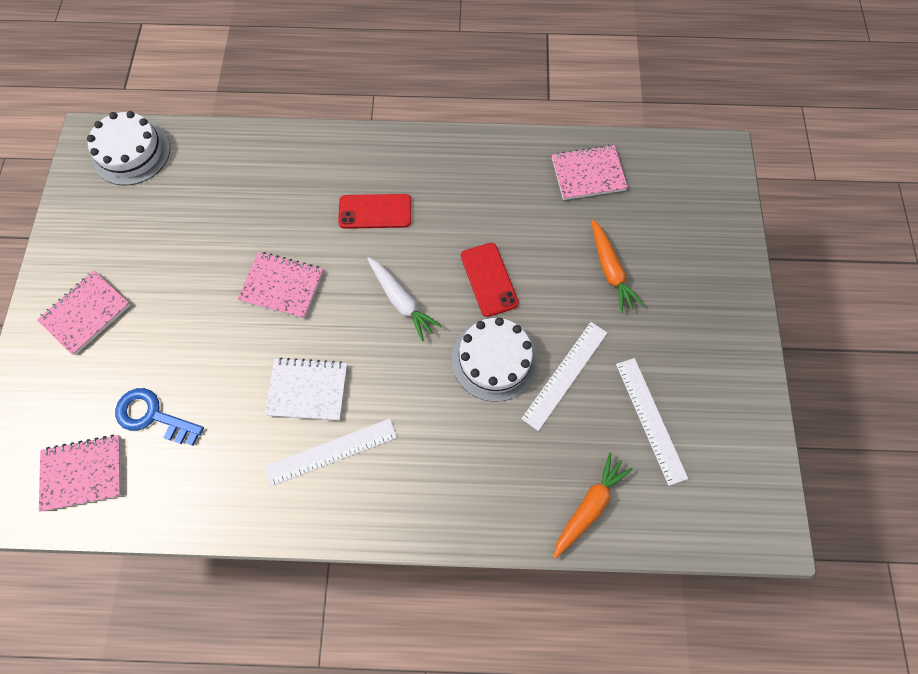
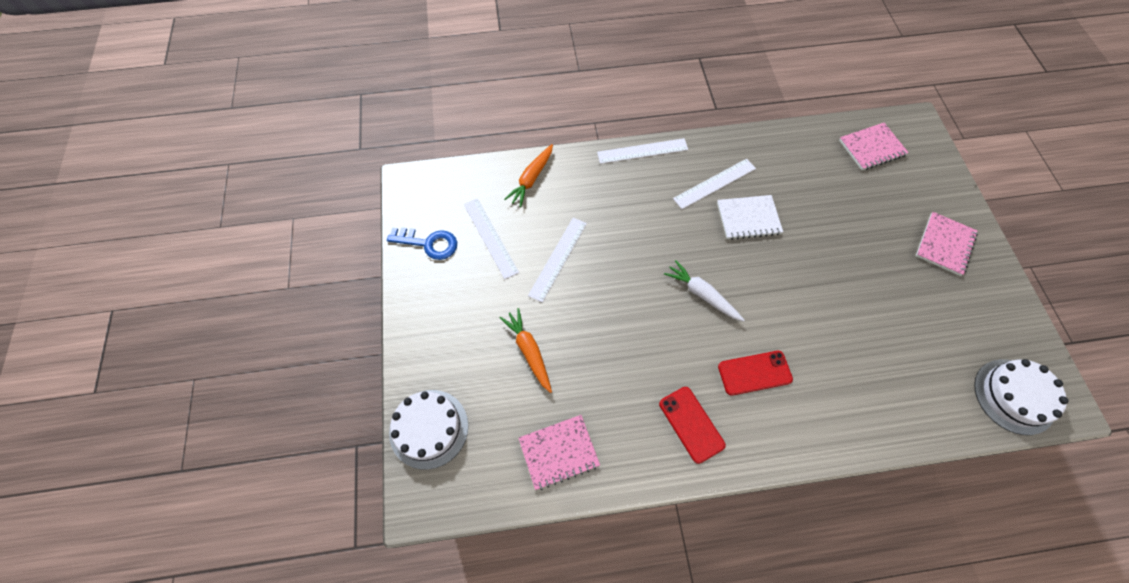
camera: 170 degrees right, 5 degrees down
blue key [115,388,204,446] -> blue key moved to [387,227,457,260]
pink notebook [237,252,324,319] -> none
white cake [452,317,538,402] -> white cake moved to [389,390,468,470]
red phone [461,243,519,317] -> red phone moved to [659,387,726,464]
none -> white ruler [597,138,688,164]

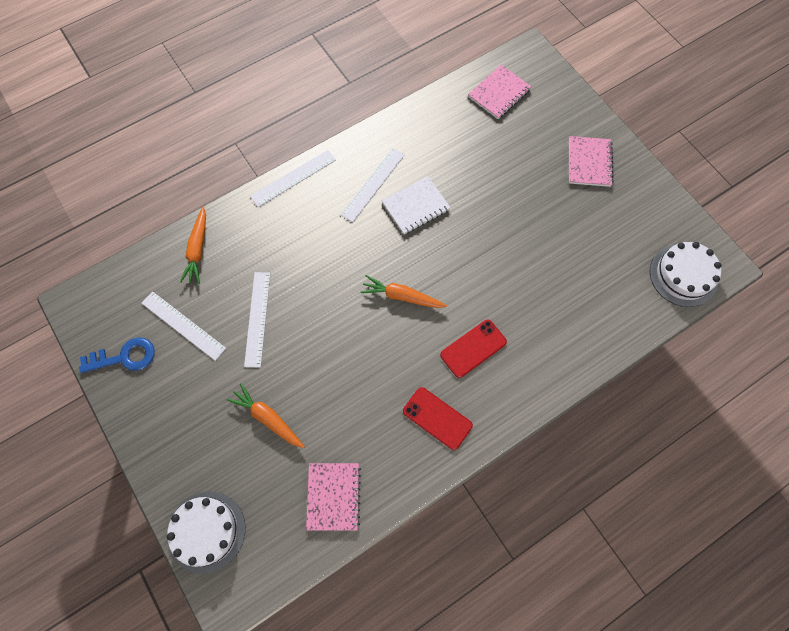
camera: 25 degrees left, 5 degrees up
pink notebook [519,415,600,490] -> pink notebook turned 45 degrees counterclockwise [306,463,361,531]
white carrot [664,260,744,321] -> orange carrot [360,275,447,308]

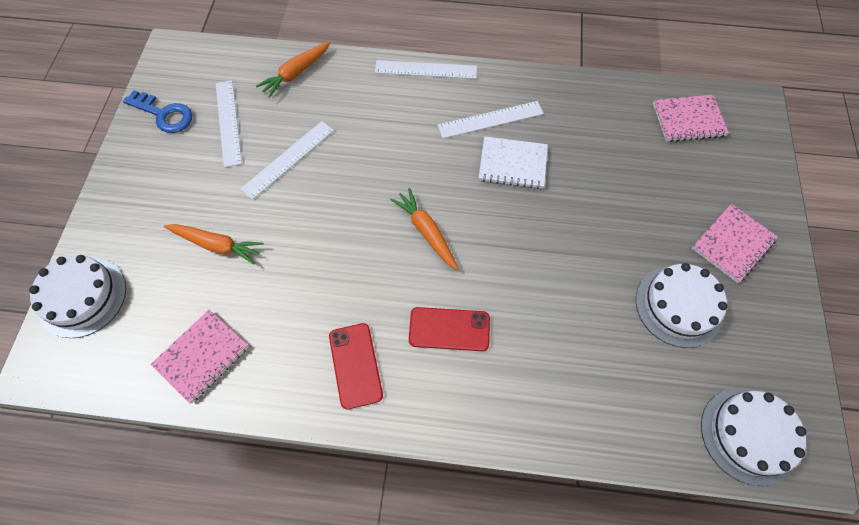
camera: 40 degrees right, 5 degrees down
orange carrot [227,383,305,448] -> orange carrot turned 120 degrees clockwise [164,224,264,264]
none -> white cake [636,263,728,348]

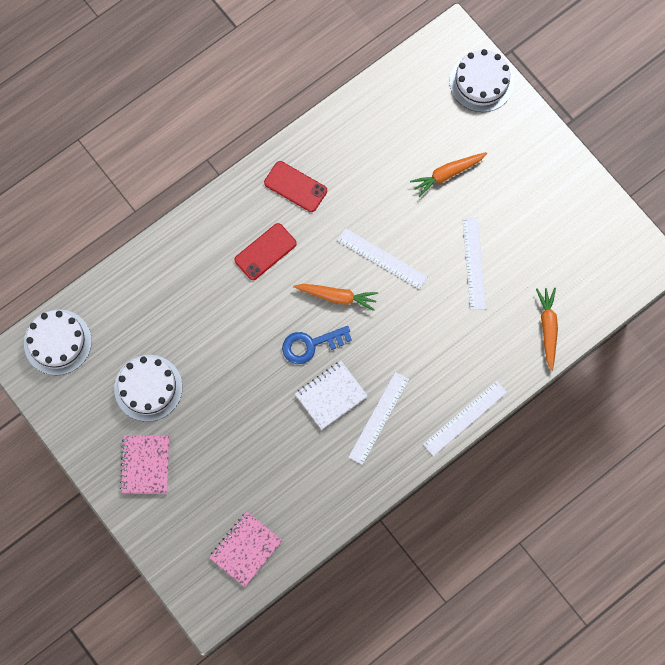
camera: 135 degrees right, 10 degrees up
blue key [123,90,192,133] -> blue key moved to [282,326,352,364]
pink notebook [150,309,249,404] -> none
white ruler [216,80,242,167] -> white ruler moved to [337,228,428,289]

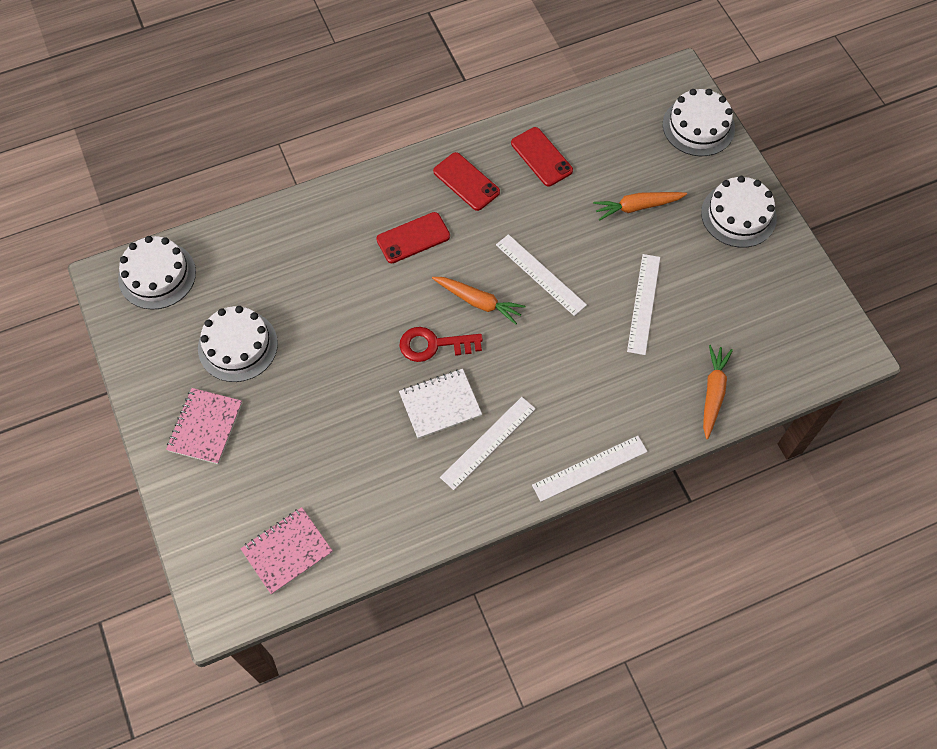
camera: 15 degrees right, 10 degrees down
blue key [282,326,352,364] -> red key [399,327,483,362]
none -> red phone [511,127,573,186]
none -> white cake [701,176,777,248]

